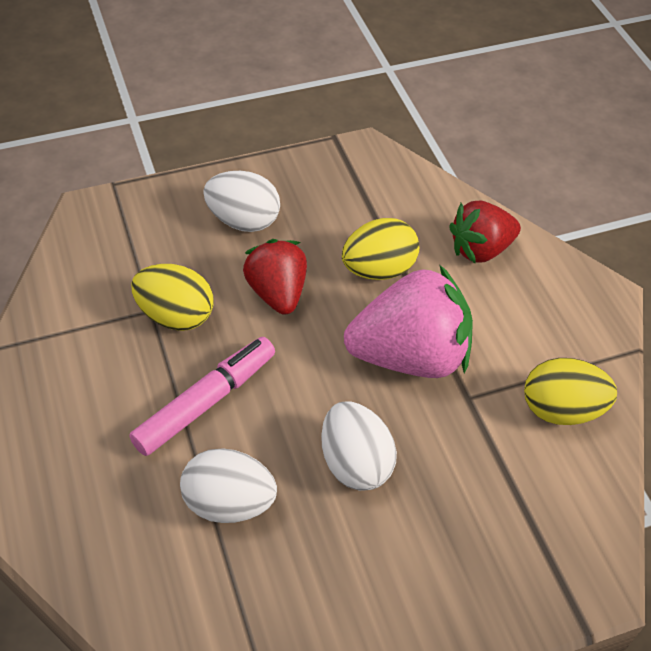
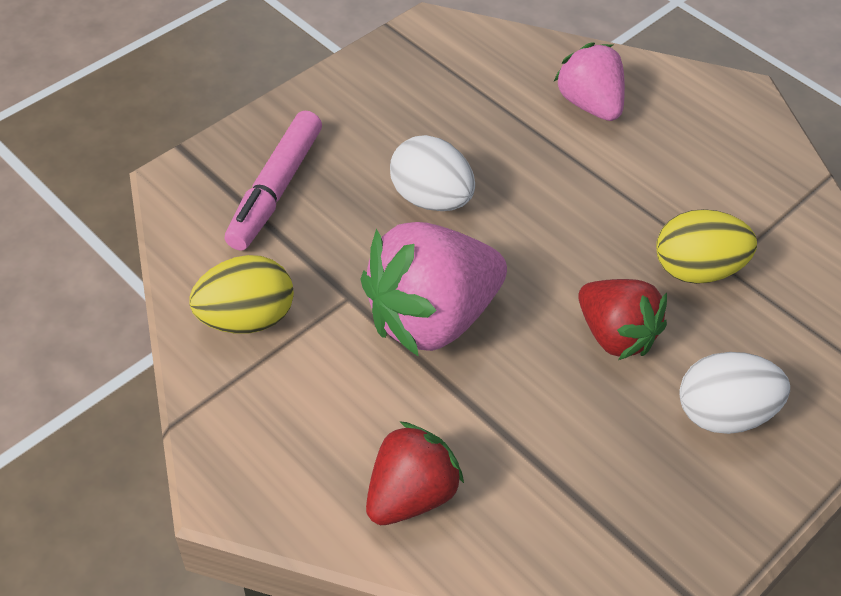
camera: 155 degrees right, 0 degrees up
pink marker [129,337,275,456] -> pink marker moved to [225,111,322,251]
white egg [180,448,277,523] -> none
yellow egg [342,218,419,280] -> none
none -> pink strawberry [554,43,625,121]

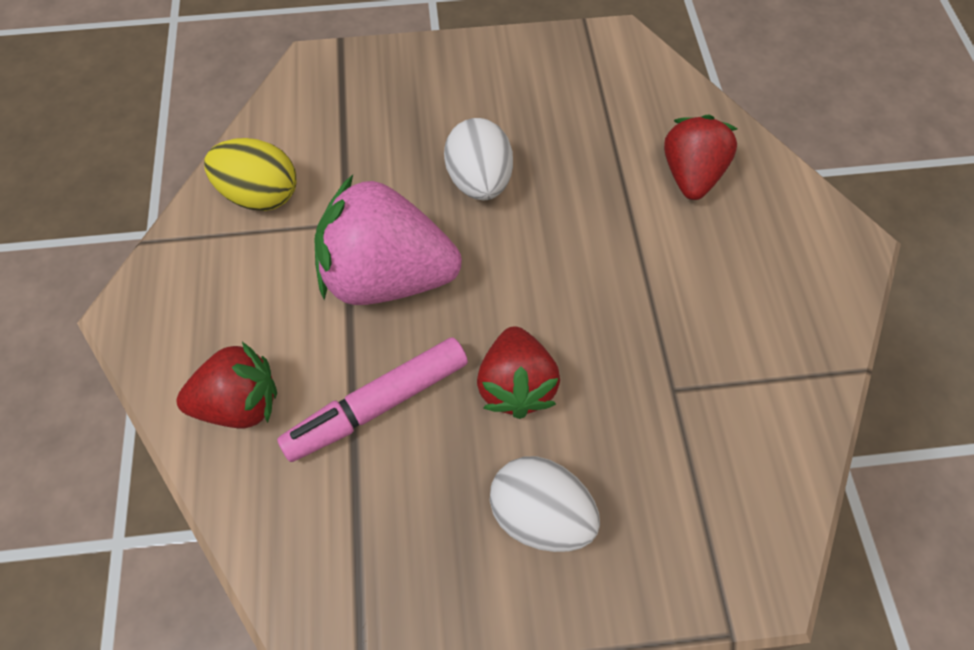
camera: 40 degrees right, 10 degrees up
pink marker [225,111,322,251] -> pink marker moved to [277,337,468,462]
pink strawberry [554,43,625,121] -> red strawberry [664,115,738,200]
yellow egg [656,209,757,284] -> none

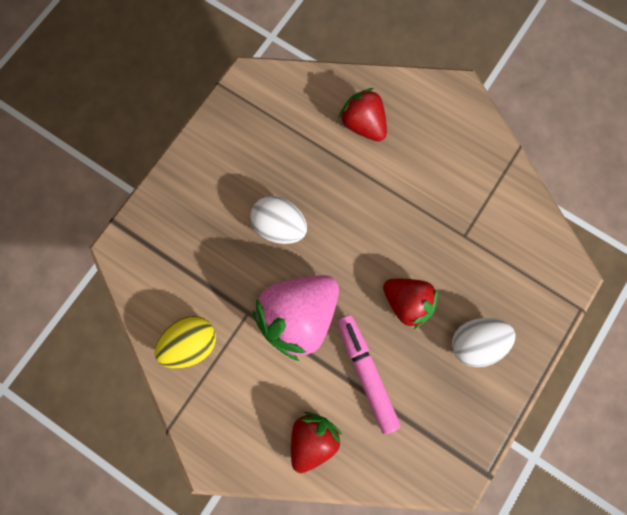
camera: 50 degrees left, 15 degrees up
pink marker [277,337,468,462] -> pink marker turned 150 degrees clockwise [337,315,400,434]

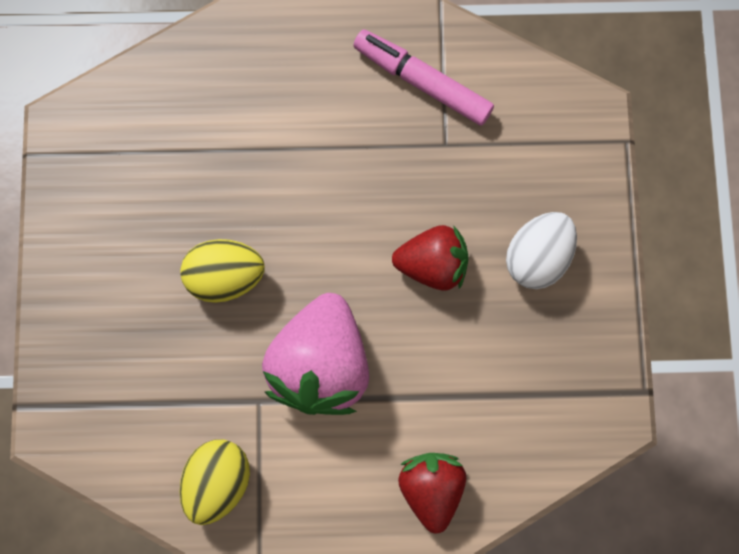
camera: 35 degrees left, 0 degrees up
white egg [250,196,307,244] -> yellow egg [180,239,265,303]
pink marker [337,315,400,434] -> pink marker moved to [353,30,494,126]
red strawberry [339,88,387,141] -> none

